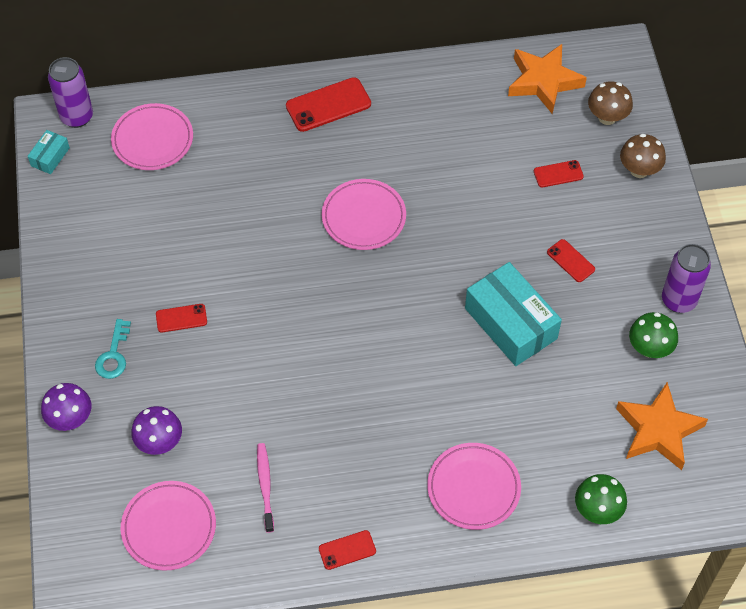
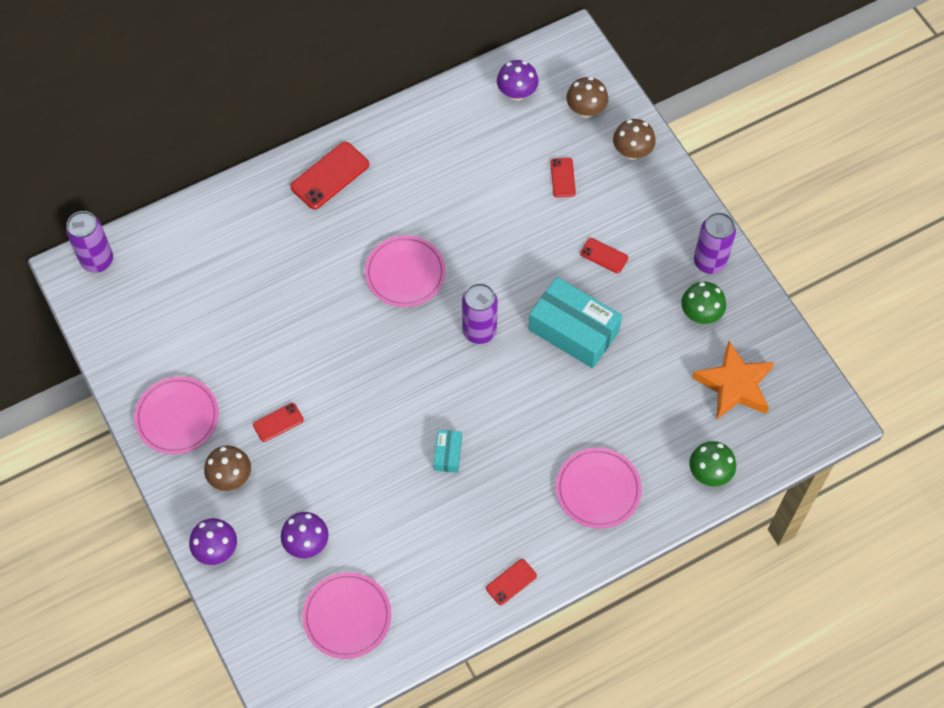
camera: 20 degrees left, 5 degrees up
turquoise box [28,130,70,174] -> turquoise box moved to [434,430,462,473]
turquoise key [95,319,131,379] -> brown mushroom [204,445,251,491]
pink plate [111,103,193,170] -> pink plate moved to [134,377,219,455]
pink toothbrush [257,443,274,533] -> none
orange star [508,44,587,114] -> purple mushroom [497,60,539,101]
red phone [534,160,584,188] -> red phone turned 60 degrees counterclockwise [551,158,576,197]
none -> purple can [462,283,498,344]

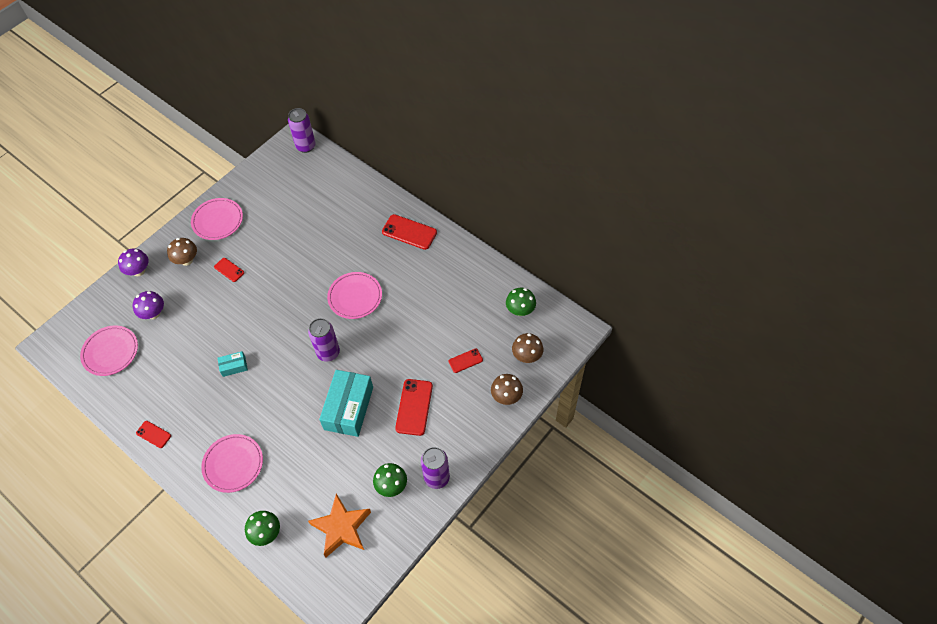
camera: 70 degrees right, 5 degrees down
purple mushroom [497,60,539,101] -> green mushroom [506,288,536,316]
red phone [580,238,628,273] -> red phone [395,379,433,436], size x1.76

